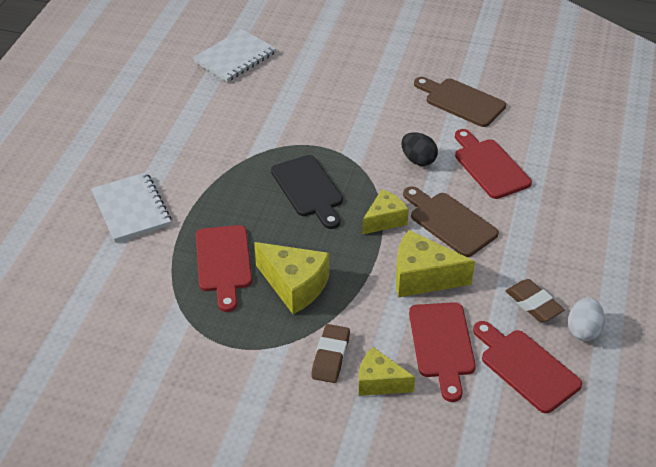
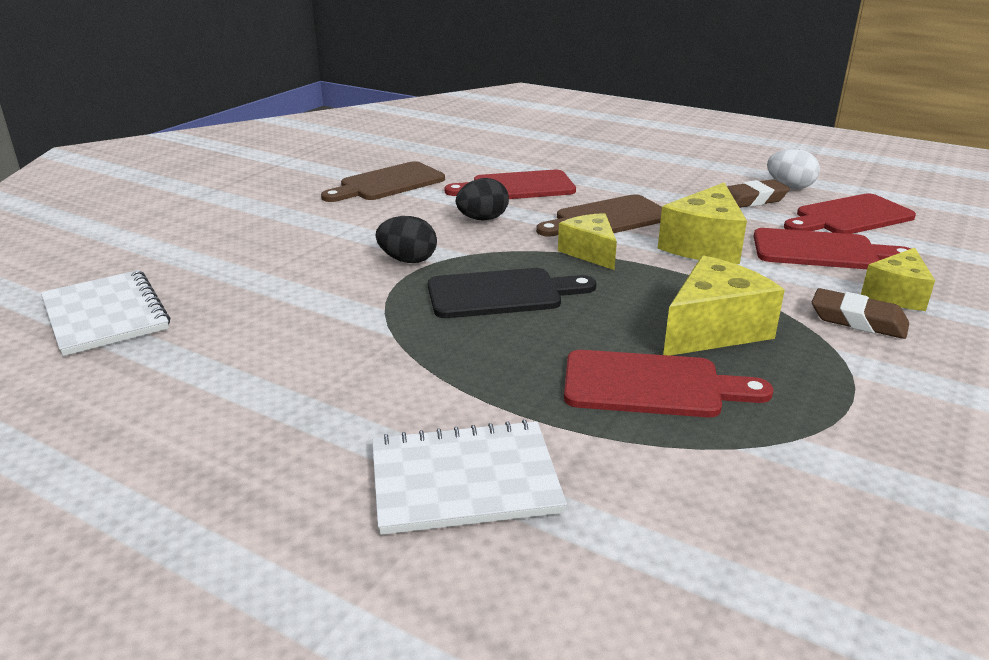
camera: 75 degrees left, 15 degrees down
none -> black egg [376,216,437,263]

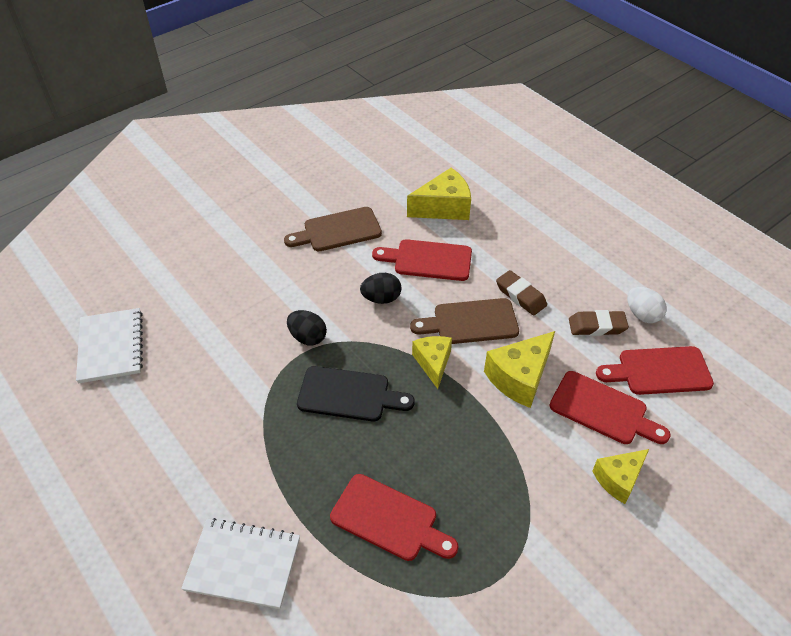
camera: 20 degrees right, 20 degrees up
yellow cheese [663,255,785,356] -> yellow cheese moved to [407,168,471,220]
brown eraser [812,288,909,339] -> brown eraser moved to [496,270,547,316]

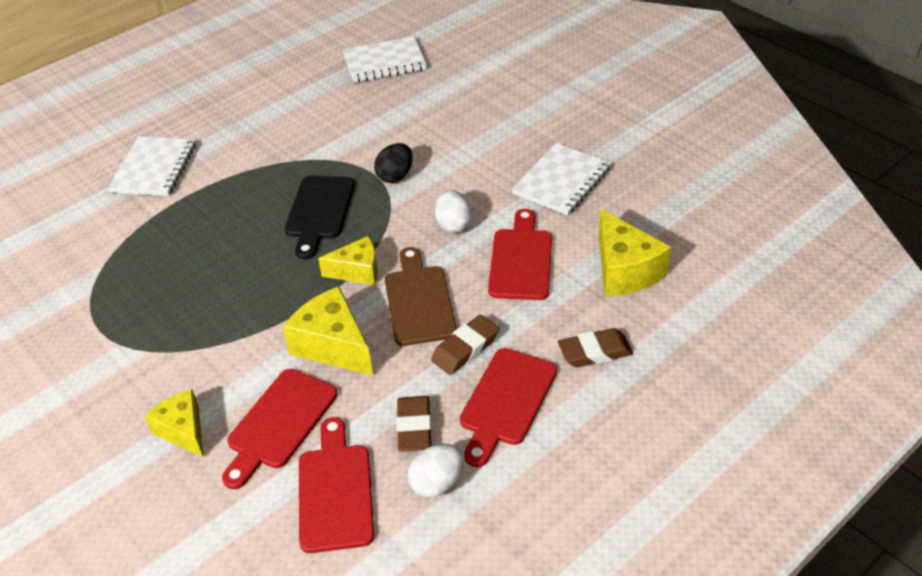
camera: 90 degrees right, 5 degrees down
brown cutting board [284,207,382,251] -> white notebook [511,143,611,215]
red cutting board [330,474,458,561] -> red cutting board moved to [460,348,557,467]
black egg [360,273,401,304] -> white egg [435,190,472,233]
none -> brown eraser [558,328,633,367]

